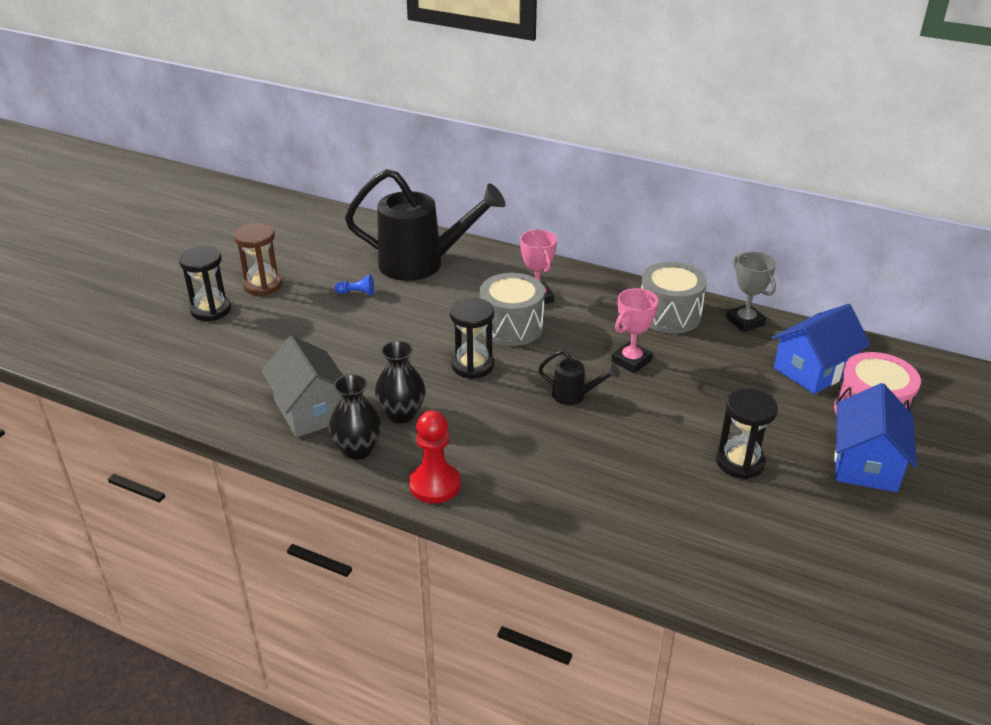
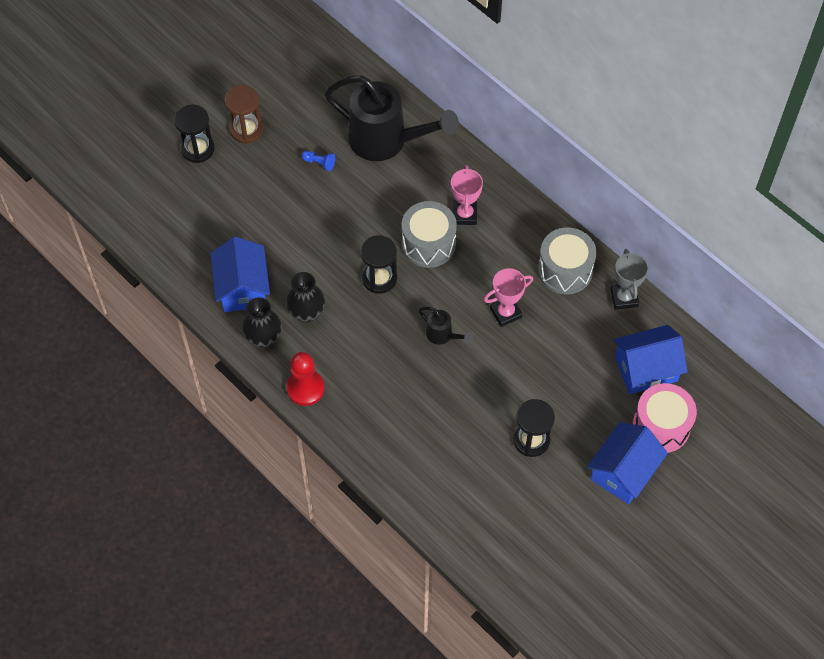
camera: 20 degrees right, 25 degrees up
grey house [261,336,343,437] -> blue house [210,237,270,312]

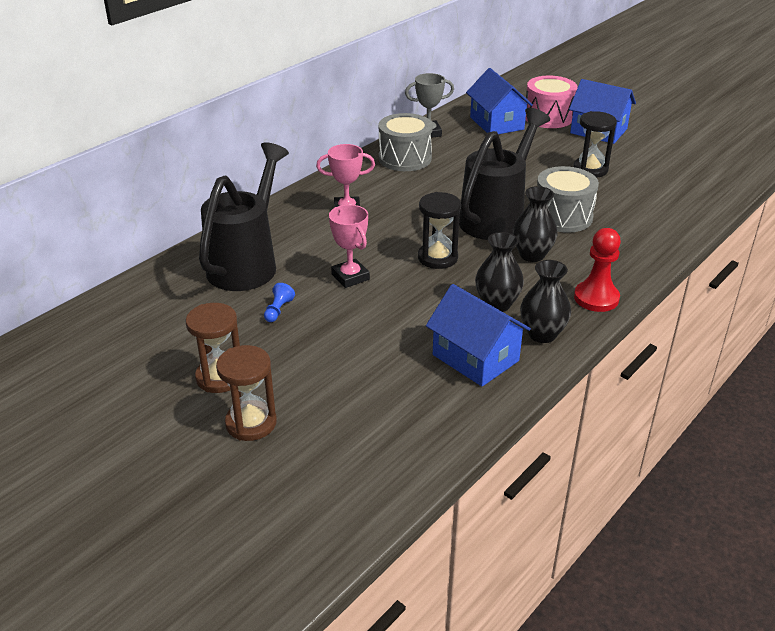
camera: 95 degrees left, 25 degrees down
black hourglass [174,105,215,163] -> brown hourglass [216,345,277,441]
blue house [210,237,270,312] -> blue house turned 60 degrees clockwise [426,284,531,386]
grey drum [401,201,457,268] -> grey drum moved to [537,166,599,233]
black watering can [419,307,473,345] -> black watering can [459,108,550,240], size x2.31
pink trophy [484,268,533,327] -> pink trophy moved to [329,205,370,288]
none -> black vase [513,186,558,262]

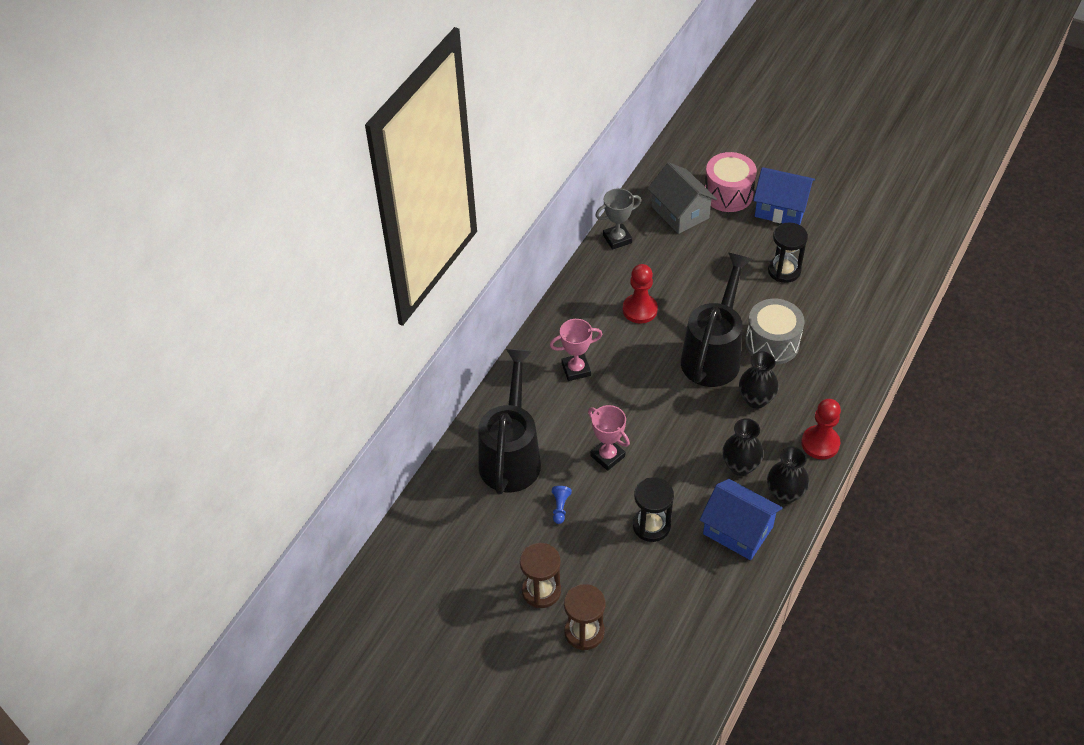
camera: 10 degrees left, 15 degrees up
grey drum [379,113,433,171] -> none
black hourglass [418,192,461,269] -> black hourglass moved to [633,477,674,542]
blue house [466,68,533,134] -> grey house [647,162,717,234]
none -> red pawn [623,264,658,324]

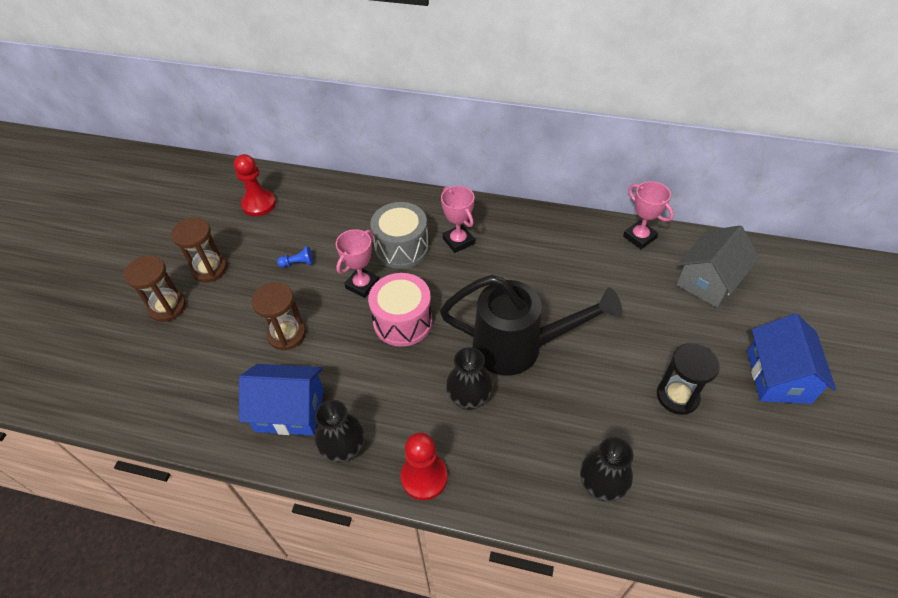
camera: 75 degrees right, 0 degrees up
black watering can [478,349,541,495] -> none
grey trophy [595,188,641,250] -> pink trophy [623,181,674,249]
red pawn [623,264,658,324] -> red pawn moved to [234,154,276,216]
black hourglass [633,477,674,542] -> brown hourglass [251,282,306,350]
blue house [700,479,783,560] -> blue house turned 75 degrees clockwise [239,364,324,435]
pink drum [705,152,757,212] -> pink drum moved to [368,273,432,347]
black vase [722,418,764,476] -> black vase moved to [580,437,633,502]
grey drum [745,299,805,365] -> grey drum moved to [370,202,429,269]

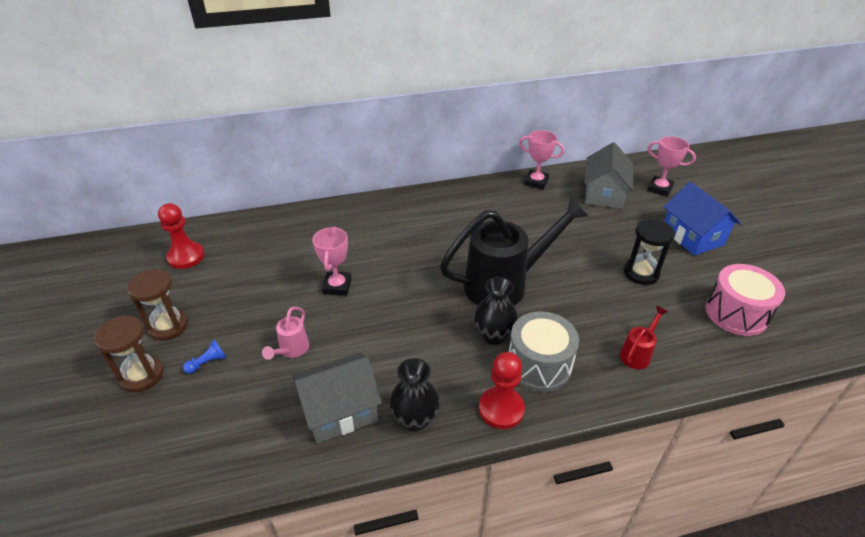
camera: 30 degrees left, 10 degrees down
blue house [239,364,324,435] -> grey house [292,353,382,443]
brown hourglass [251,282,306,350] -> pink watering can [262,307,309,360]
blue pawn [277,246,314,267] -> blue pawn moved to [183,339,227,374]
pink drum [368,273,432,347] -> pink drum moved to [706,264,785,336]
grey drum [370,202,429,269] -> grey drum moved to [509,311,579,392]
pink trophy [441,186,475,253] -> pink trophy moved to [647,136,696,197]
black vase [580,437,633,502] -> red watering can [620,306,668,369]

